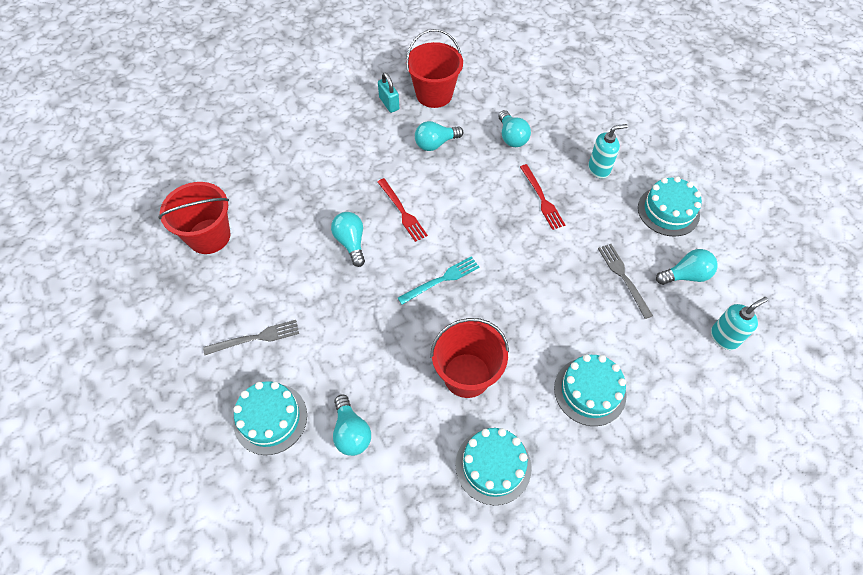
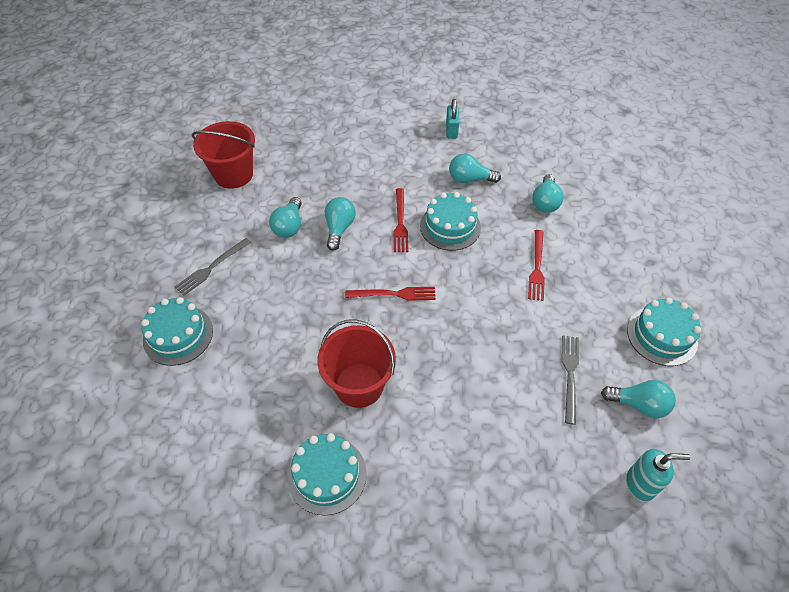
camera: 30 degrees right, 5 degrees down
grey fork [203,320,299,355] -> grey fork turned 120 degrees clockwise [175,238,251,296]
turquoise light bulb [333,395,371,456] -> turquoise light bulb moved to [269,197,302,238]
turquoise fork [398,256,480,305] -> red fork [345,287,436,301]
red bucket [406,29,463,108] -> none
turquoise cake [554,354,627,426] -> turquoise cake moved to [420,192,481,251]
turquoise soap dispenser [588,124,628,179] -> none

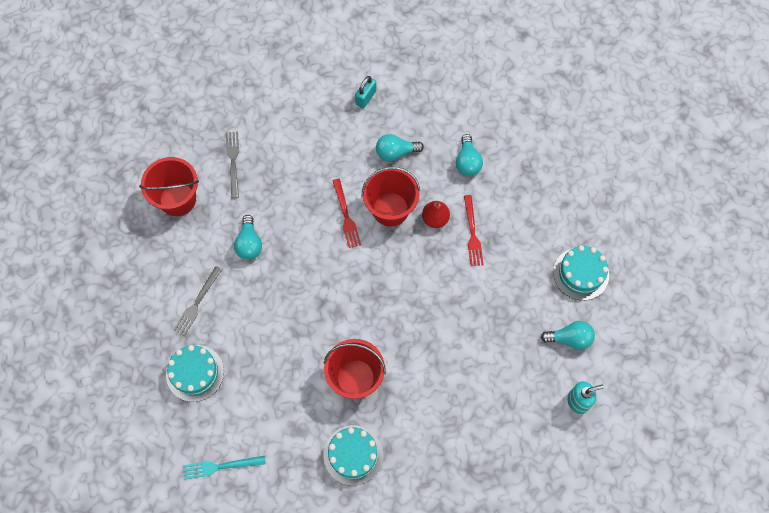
camera: 15 degrees left, 15 degrees up
turquoise light bulb [325,197,356,251] -> none
red fork [345,287,436,301] -> none
turquoise cake [420,192,481,251] -> red bucket [362,167,420,227]
turquoise padlock [446,99,459,139] -> turquoise padlock turned 45 degrees clockwise [355,76,376,108]
grey fork [562,335,579,425] -> grey fork moved to [226,131,239,199]
none -> turquoise fork [183,456,266,479]
none -> red pear [422,201,450,228]

